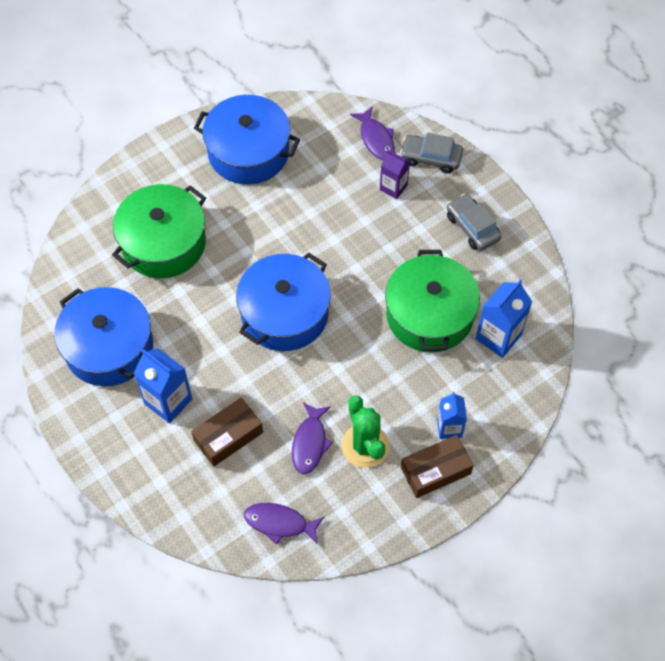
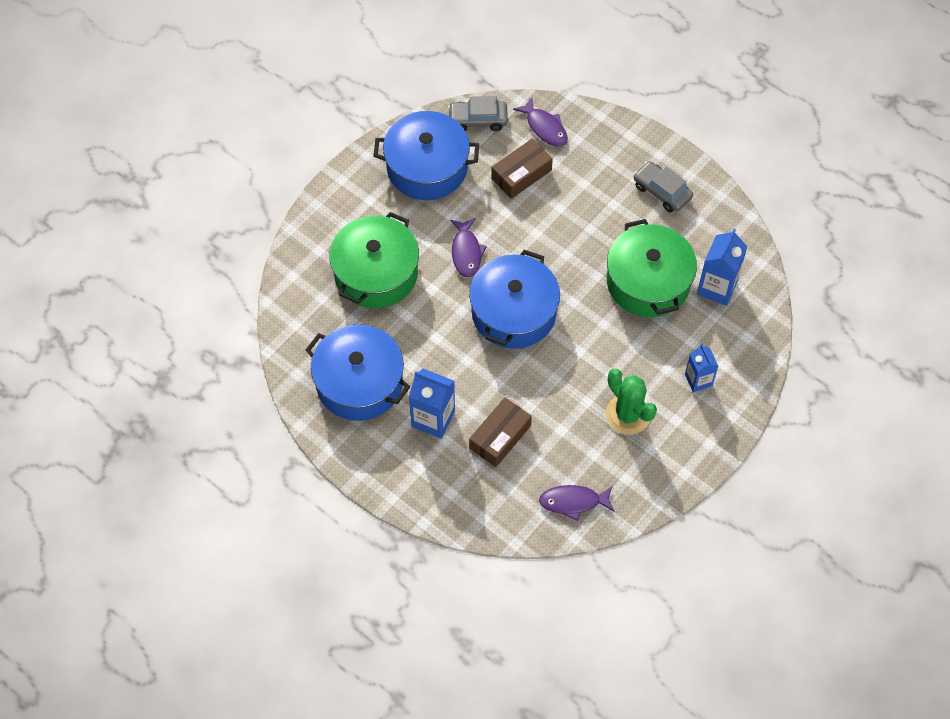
camera: 15 degrees left, 0 degrees up
purple fish [292,402,333,474] -> purple fish moved to [450,218,487,278]
purple carton [380,149,410,199] -> none
grey car [400,133,463,173] -> grey car moved to [448,96,508,131]
brown box [401,435,474,498] -> brown box moved to [491,139,553,199]

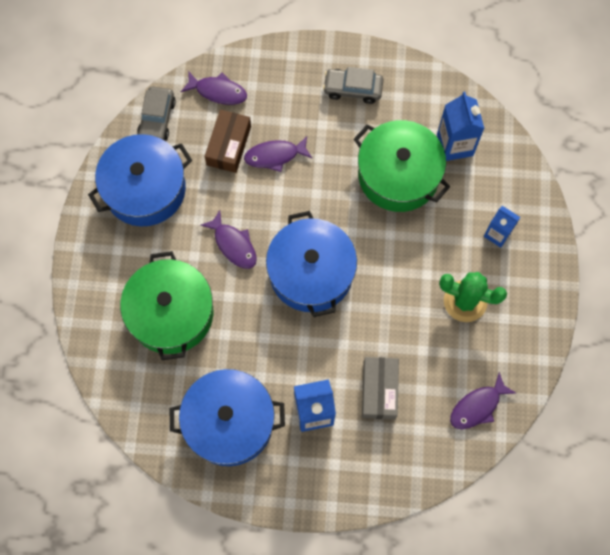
camera: 35 degrees left, 10 degrees up
grey car [448,96,508,131] -> grey car turned 45 degrees counterclockwise [137,86,176,140]
brown box [469,397,532,467] -> grey box [362,357,399,420]
none -> purple fish [244,136,313,172]

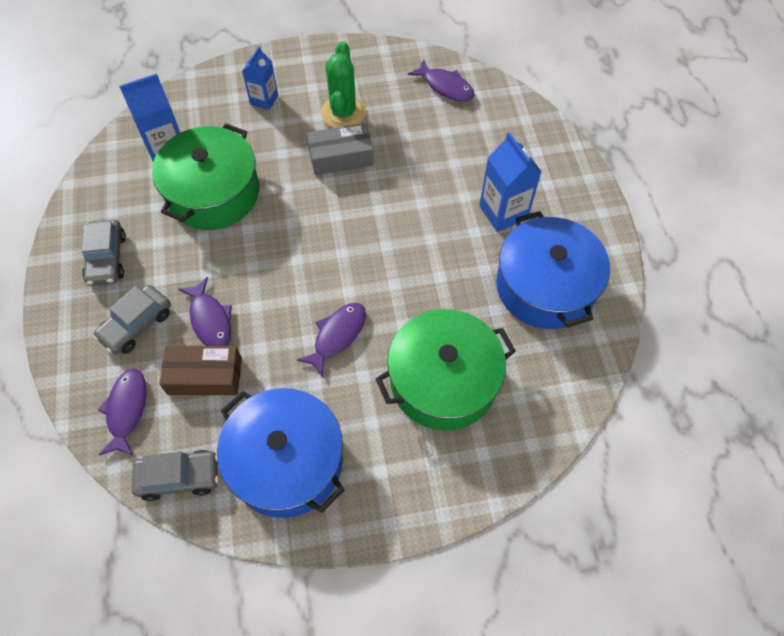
camera: 105 degrees left, 10 degrees down
blue pot [266,211,357,317] -> none
grey box [362,357,399,420] -> grey box moved to [307,123,374,175]
none -> grey car [93,285,171,354]

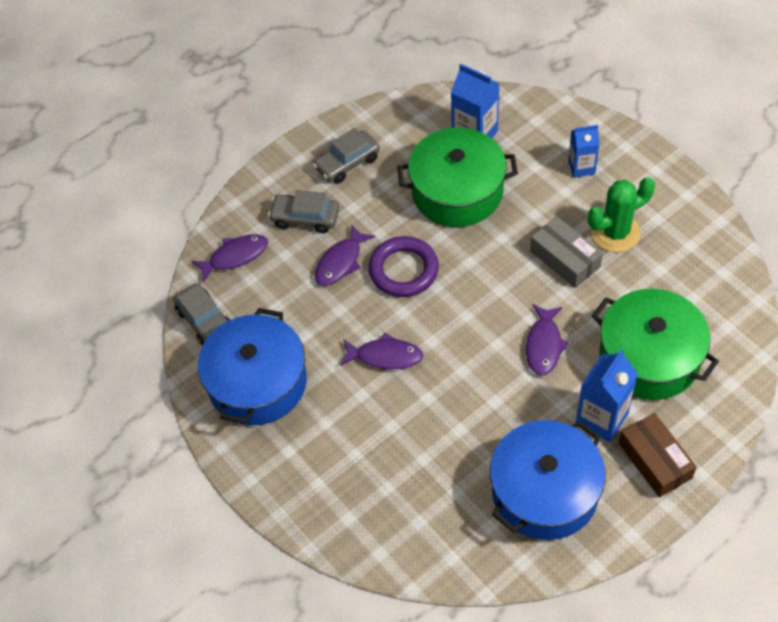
camera: 65 degrees right, 5 degrees down
brown box [159,346,242,395] -> brown box moved to [619,413,697,497]
green pot [375,309,516,431] -> green pot moved to [591,289,719,400]
purple fish [408,59,475,101] -> purple fish moved to [526,304,569,376]
none -> purple ring [368,236,439,297]

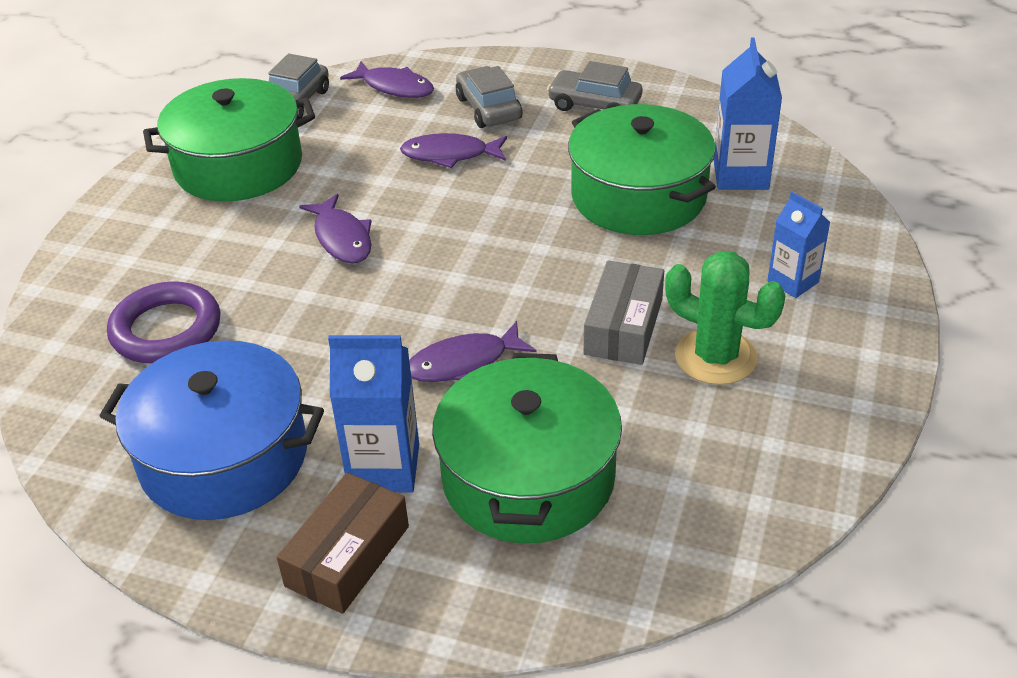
camera: 55 degrees right, 15 degrees down
blue pot [198,308,307,425] -> green pot [143,78,315,201]
purple ring [368,236,439,297] -> purple ring moved to [107,281,220,363]

